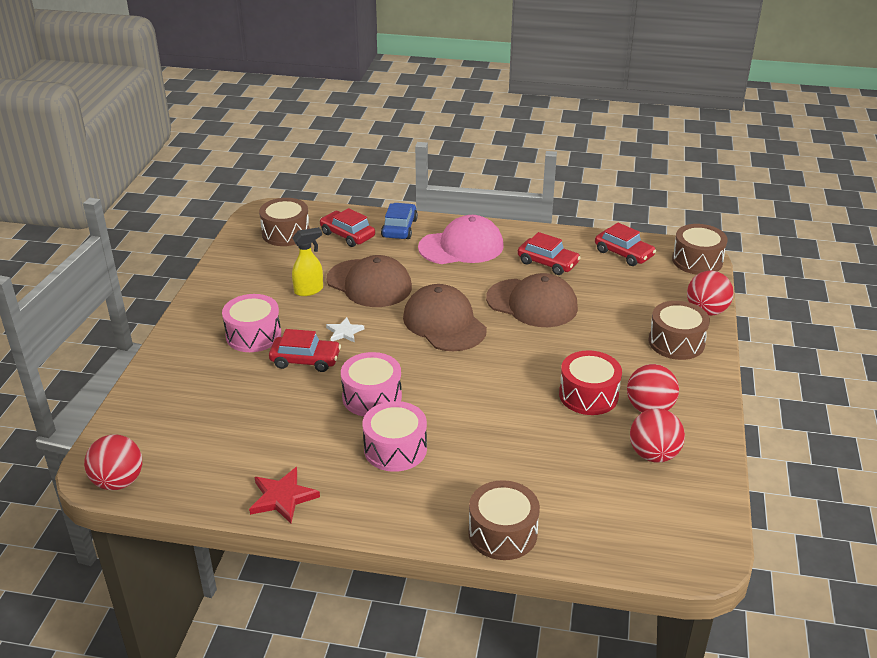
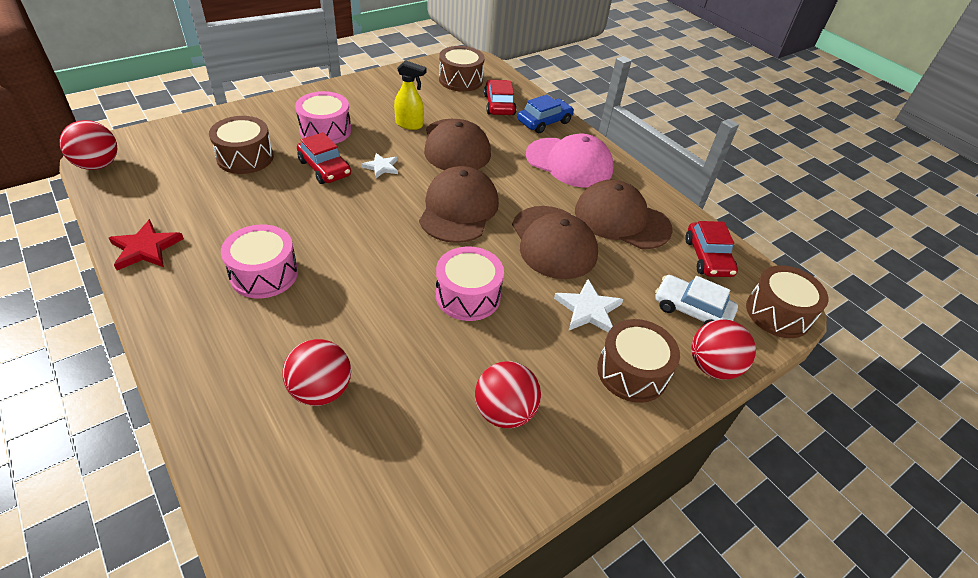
camera: 40 degrees right, 10 degrees up
pink drum [341,352,402,417] -> pink drum moved to [436,247,504,321]
brown drum [468,480,540,560] -> brown drum moved to [209,116,274,174]
red car [517,232,581,275] -> brown cap [575,180,673,249]
red drum [559,350,622,415] -> none
red ball [630,408,685,463] -> red ball moved to [282,339,351,406]
none -> white star [554,279,623,332]
none -> white car [655,275,738,325]

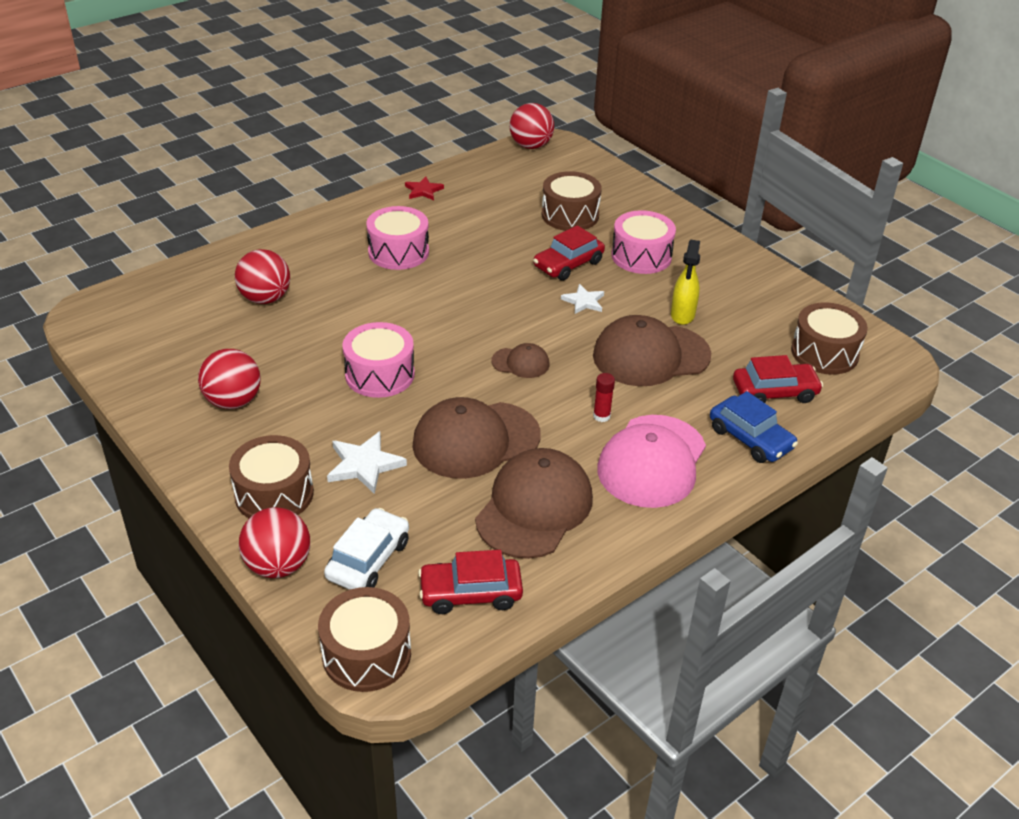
camera: 90 degrees right, 5 degrees down
red star [109,219,184,270] -> red star [405,177,444,200], size x0.66
brown cap [419,166,499,243] -> brown cap [491,343,550,378], size x0.48
none -> red glue stick [593,373,615,422]

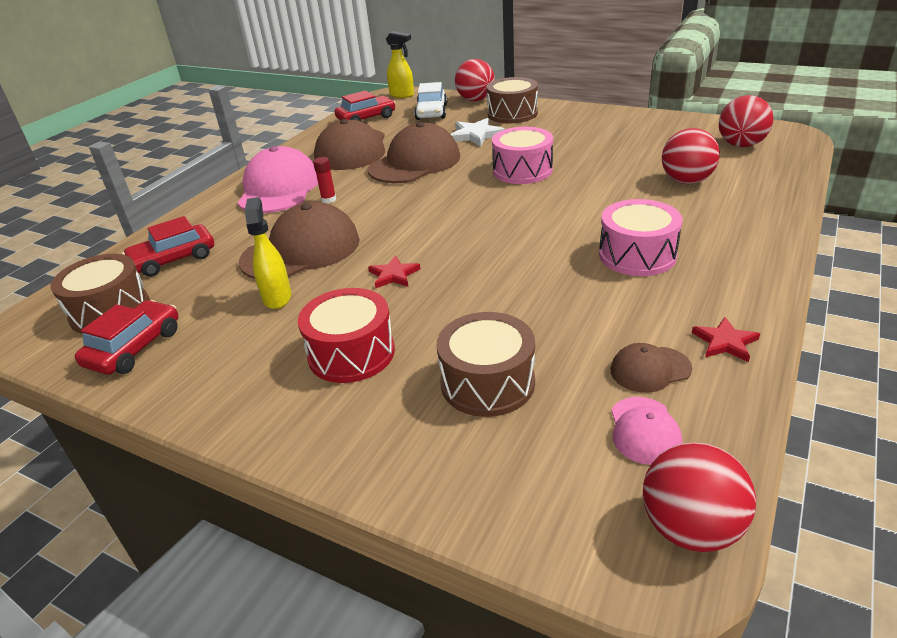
camera: 160 degrees right, 5 degrees down
red ball [198,349,261,409] -> red ball moved to [719,95,773,147]
brown drum [318,587,411,692] -> yellow spray bottle [386,31,414,98]
brown cap [491,343,550,378] -> brown cap moved to [610,343,692,393]
red car [533,225,605,281] -> red car moved to [75,300,178,375]
white star [561,284,604,314] -> red star [368,255,420,288]
pink drum [611,210,676,274] -> red drum [298,288,395,383]
blue car [710,391,798,463] -> none
none -> pink cap [611,397,682,465]

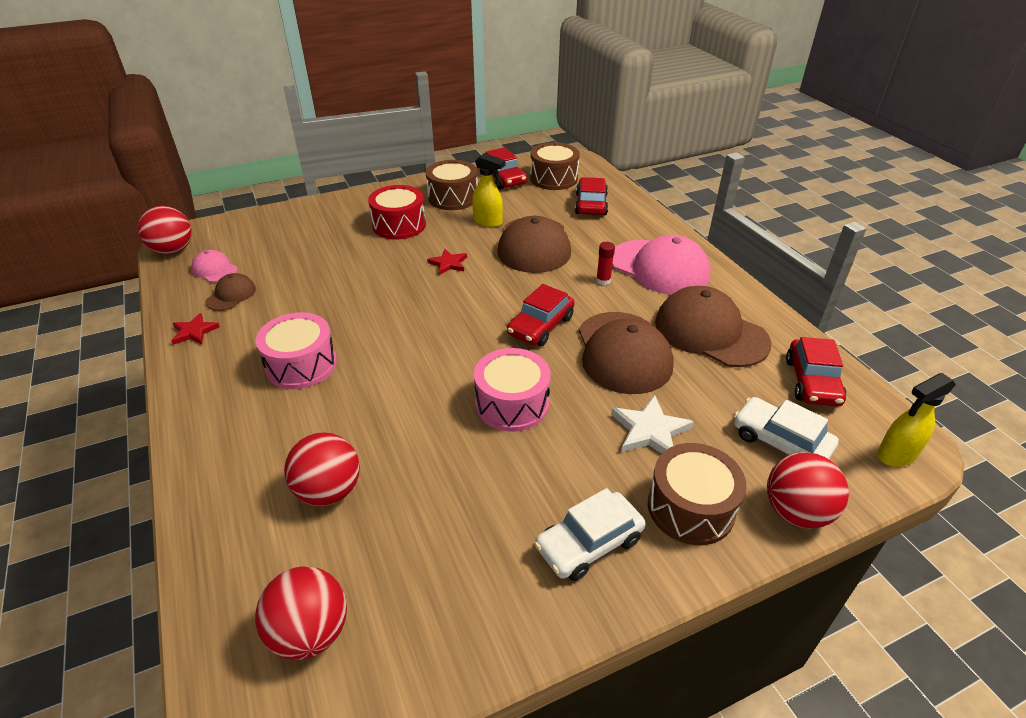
camera: 125 degrees right, 5 degrees up
brown drum [437,312,535,417] -> brown drum moved to [426,160,478,210]
none -> red car [507,284,575,346]
none -> white car [535,488,645,581]

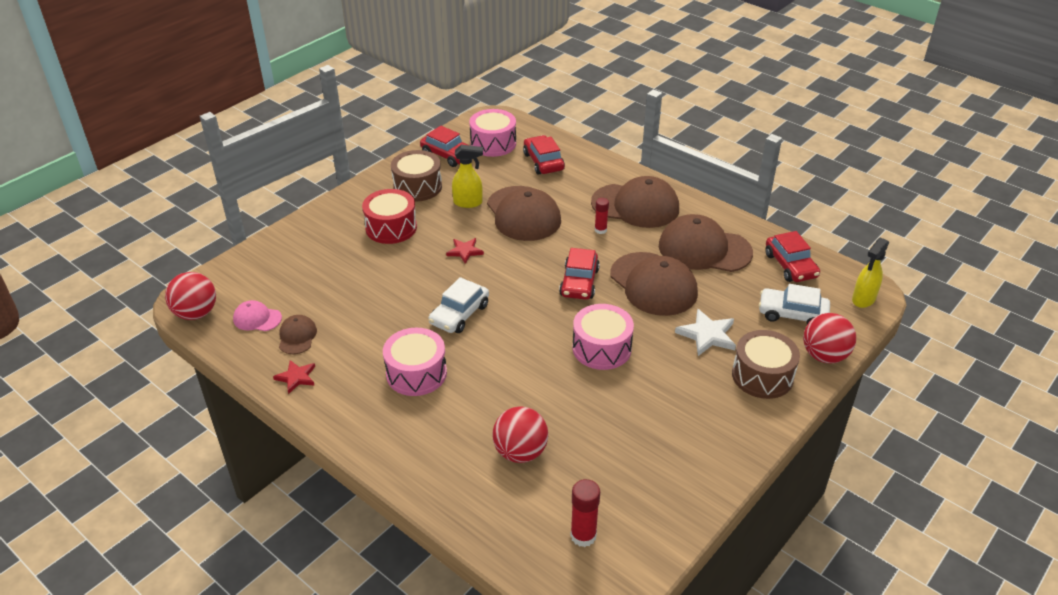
camera: 25 degrees left, 0 degrees up
red ball [255,566,347,660] -> red glue stick [570,479,600,547]
brown drum [530,142,580,190] -> pink drum [469,109,516,157]
white car [535,488,645,581] -> white car moved to [428,277,489,333]
pink cap [612,235,711,295] -> brown cap [591,176,679,228]

